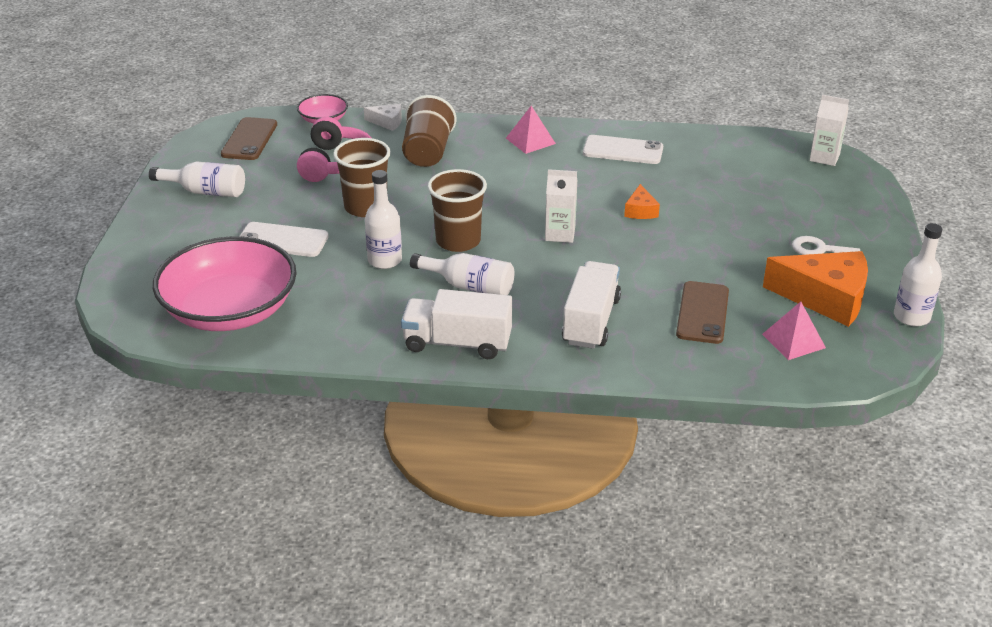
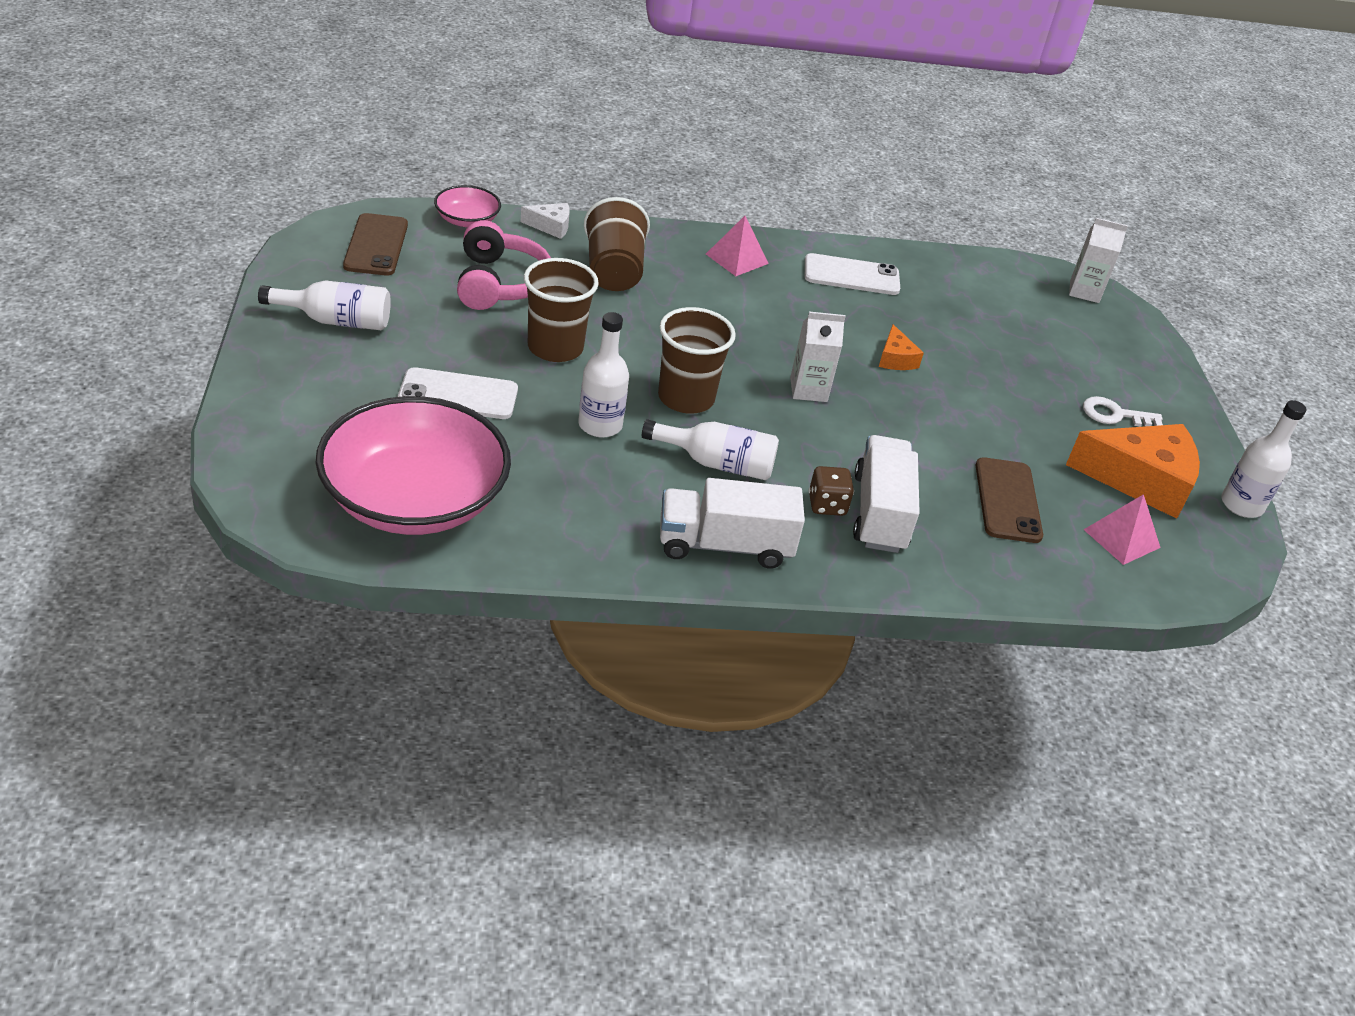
camera: 15 degrees left, 5 degrees up
none -> brown dice [808,466,854,516]

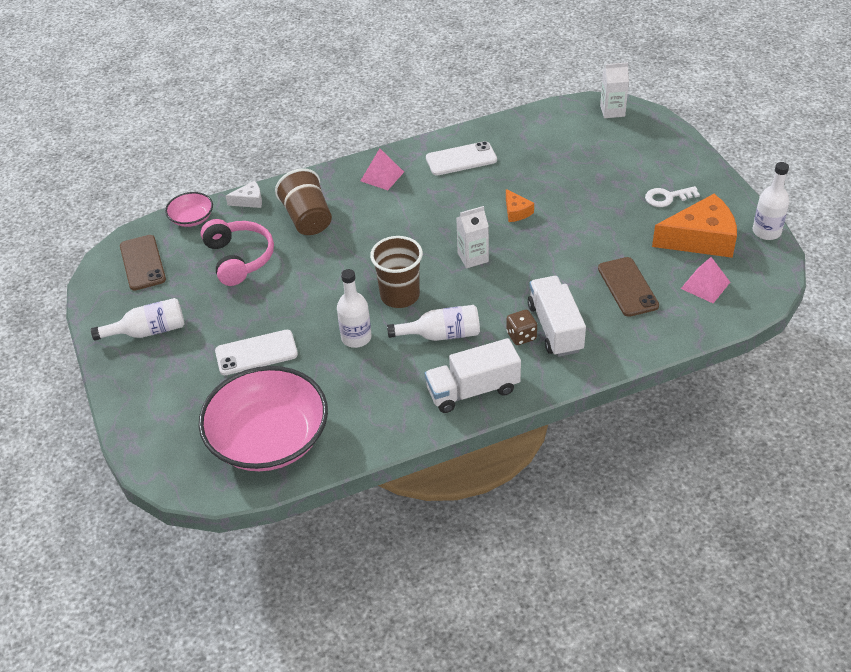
camera: 10 degrees left, 5 degrees up
brown cup [524,258,599,362] -> none

